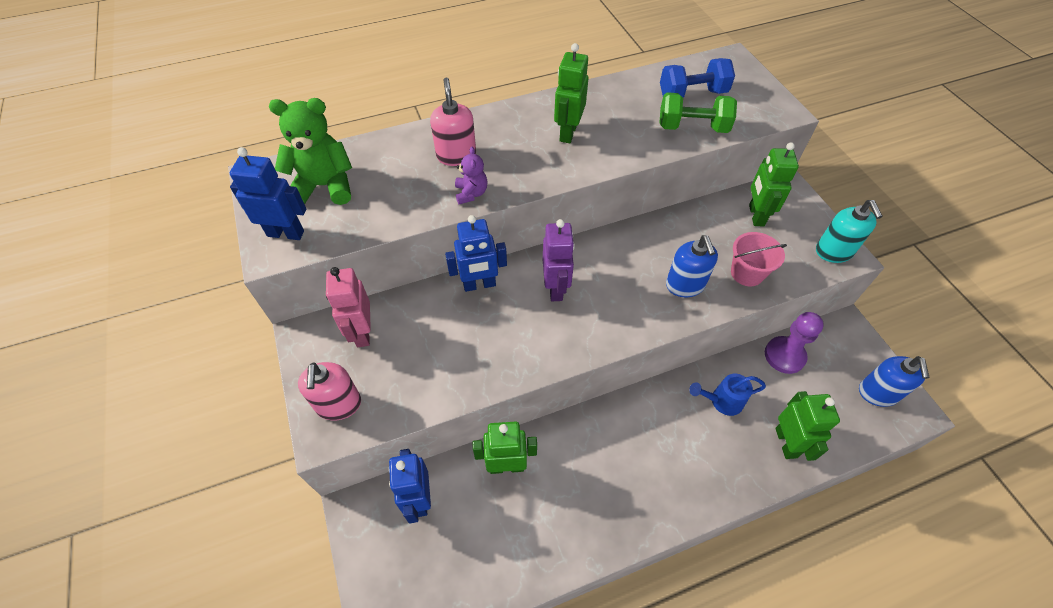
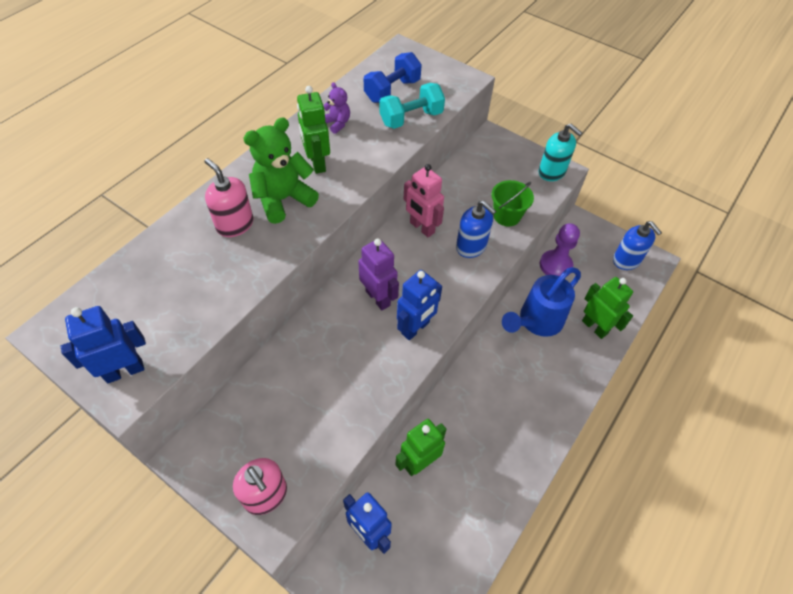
camera: 35 degrees left, 0 degrees up
green teddy bear [269,98,352,205] -> green teddy bear moved to [243,117,319,224]
pink robot [326,267,371,347] -> pink robot moved to [404,164,444,237]
blue robot [445,215,507,292] -> blue robot moved to [397,270,442,340]
purple teddy bear [455,147,488,204] -> purple teddy bear moved to [323,82,350,134]
green dumbbell [659,92,737,133] -> turquoise dumbbell [380,83,445,129]
blue watering can [689,374,766,416] -> blue watering can [502,267,581,337], size x1.68
pink bucket [731,232,787,286] -> green bucket [491,180,534,226]
green robot [749,142,799,226] -> none

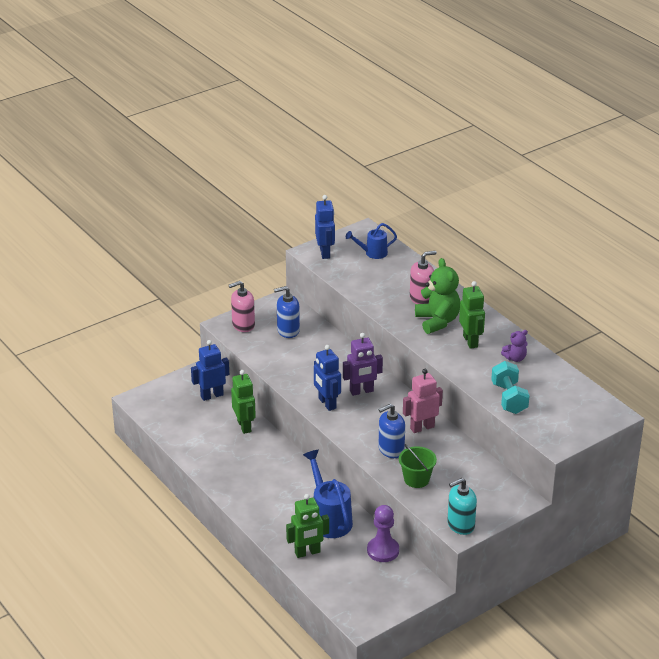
camera: 110 degrees right, 20 degrees down
green robot [297,86,330,174] -> green robot turned 75 degrees clockwise [459,281,485,349]
blue dumbbell [364,52,422,103] -> none
blue soap dispenser [613,221,662,270] -> blue soap dispenser moved to [274,286,300,338]
none -> blue watering can [346,223,397,259]

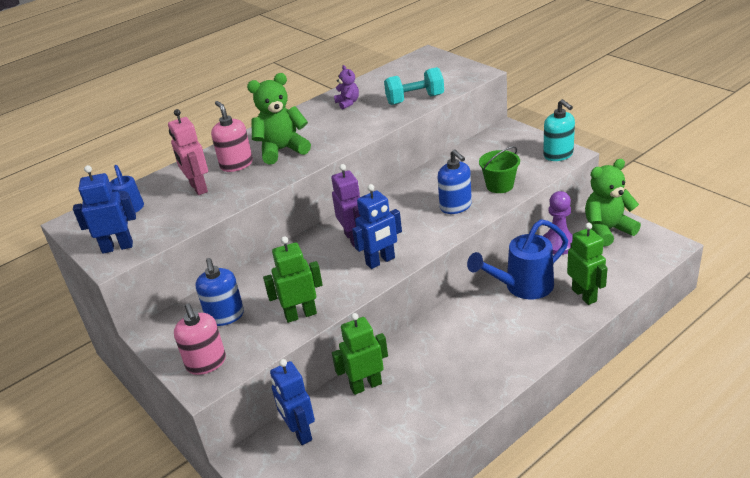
camera: 90 degrees left, 0 degrees up
pink robot [403,369,443,433] -> pink robot moved to [168,109,208,195]
green robot [459,281,485,349] -> green robot moved to [263,236,323,323]
none -> green teddy bear [585,159,641,247]

